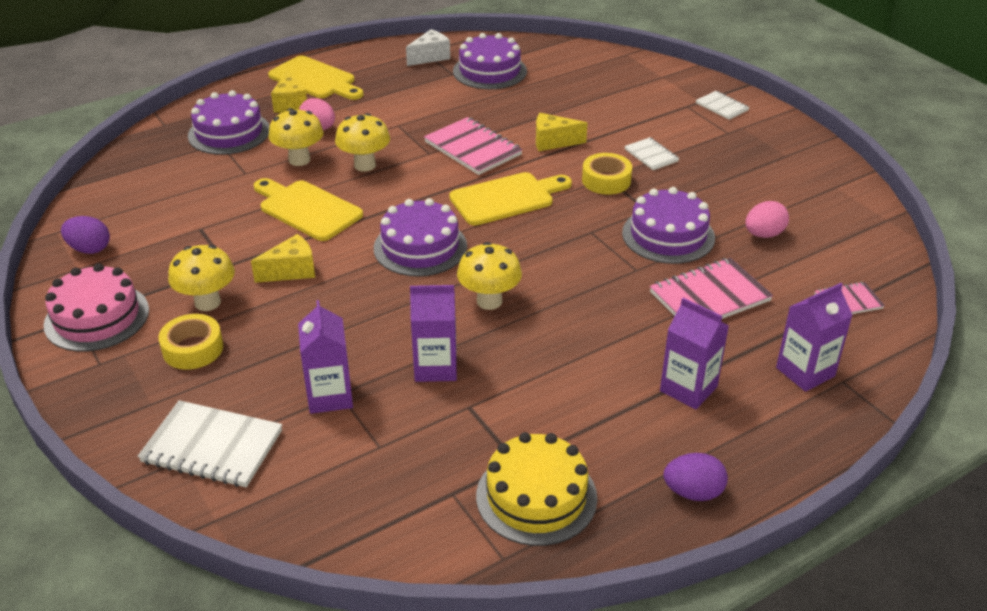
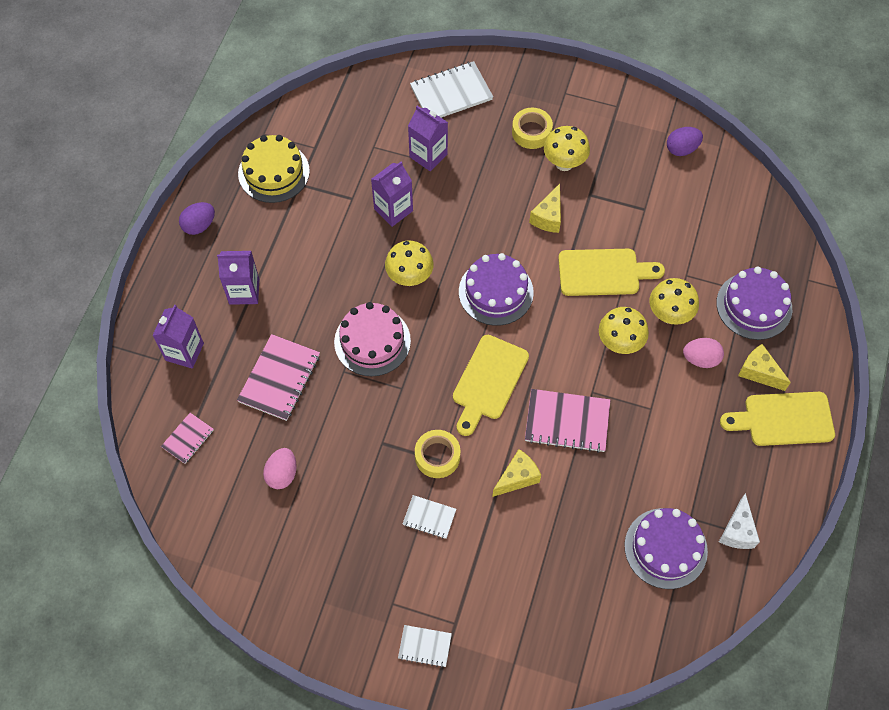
camera: 140 degrees right, 25 degrees up
pink cake [43,263,149,352] -> pink cake moved to [334,302,411,376]
purple cake [622,187,715,264] -> none

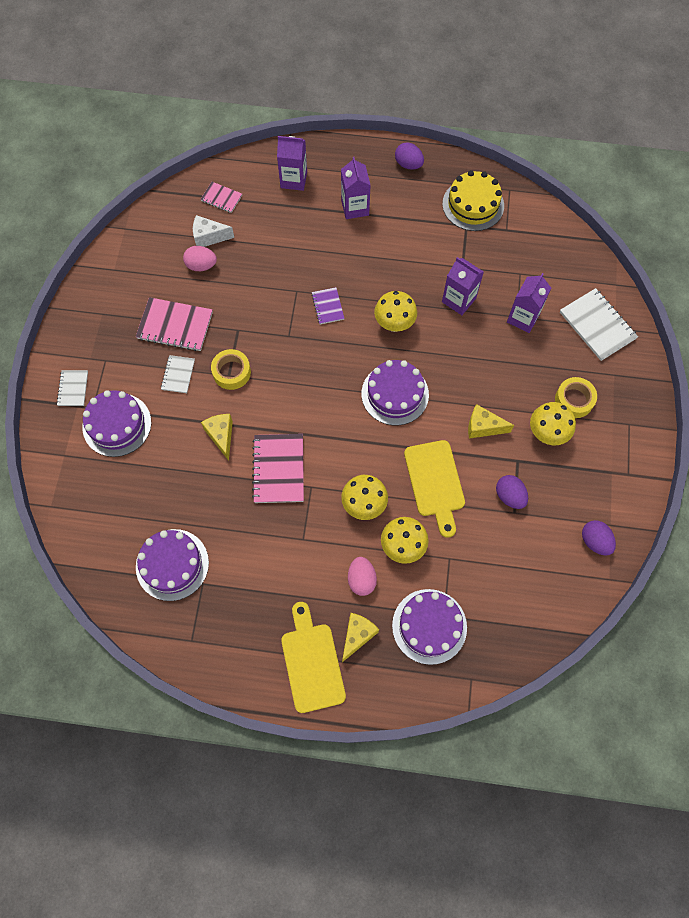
camera: 80 degrees right, 5 degrees up
pink notebook [237,334,320,421] -> pink notebook moved to [136,297,213,351]
pink cake [334,302,411,376] -> purple notebook [311,287,344,324]
yellow cutting board [453,335,529,436] -> none
yellow cheese [492,449,541,497] -> yellow cheese turned 150 degrees counterclockwise [201,414,233,461]
white cheese [719,493,760,549] -> white cheese moved to [193,215,234,247]
none -> purple cake [82,390,151,457]
none -> purple egg [496,475,528,509]

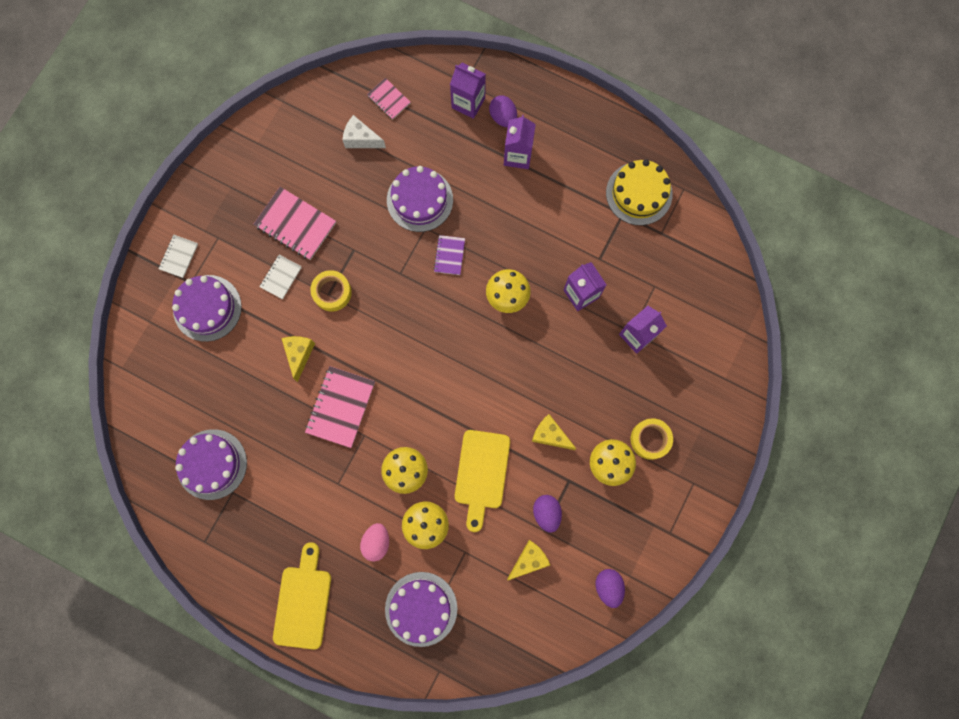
camera: 20 degrees right, 10 degrees up
pink egg [183,246,217,271] -> none
yellow cheese [342,613,379,662] -> yellow cheese moved to [507,540,550,580]
purple cake [361,360,429,425] -> purple cake moved to [387,166,453,232]
purple egg [395,142,424,170] -> purple egg moved to [489,96,517,128]
white notebook [560,288,638,361] -> none

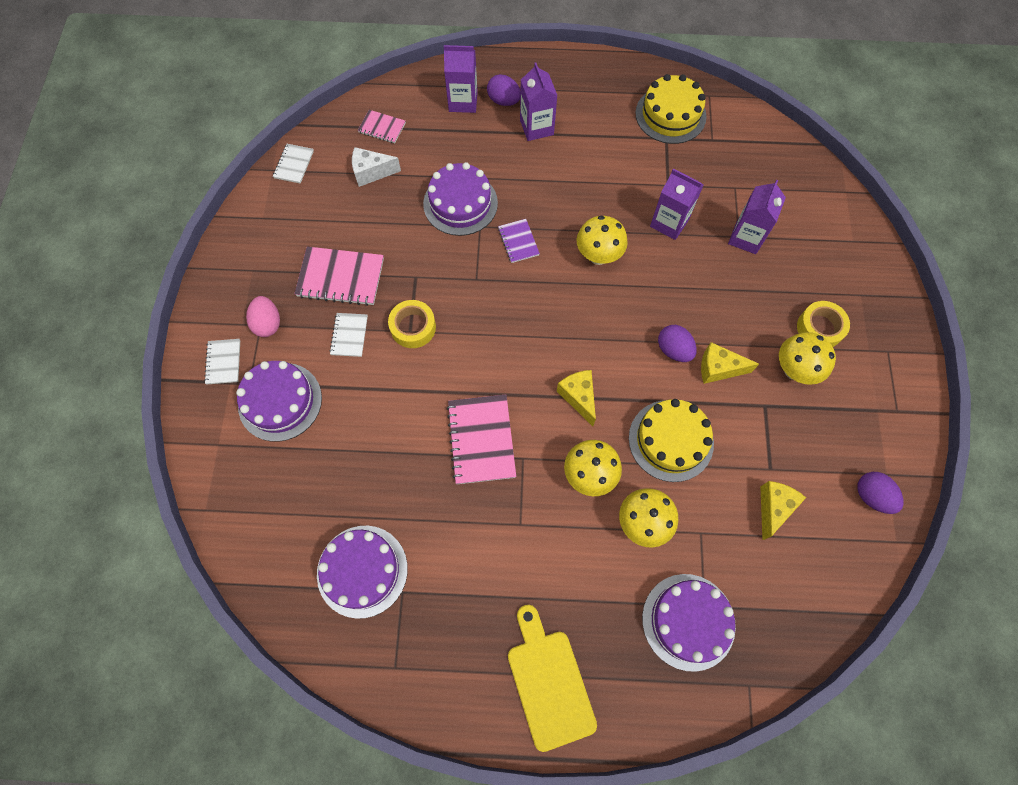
camera: 25 degrees left, 10 degrees down
yellow cheese [281,336,315,382] -> yellow cheese moved to [557,370,596,426]
pink egg [360,523,389,562] -> pink egg moved to [246,296,280,337]
yellow cutting board [455,430,510,532] -> yellow cake [629,399,714,482]
purple egg [533,495,562,533] -> purple egg moved to [658,325,697,362]
none -> white notebook [273,144,314,184]

